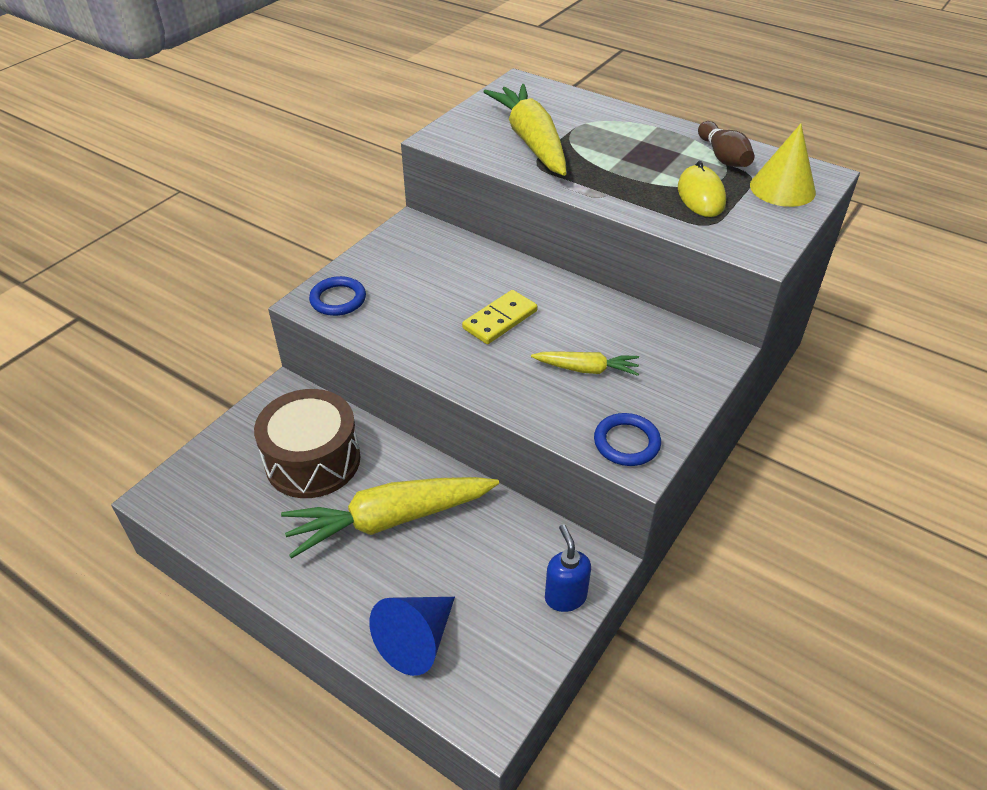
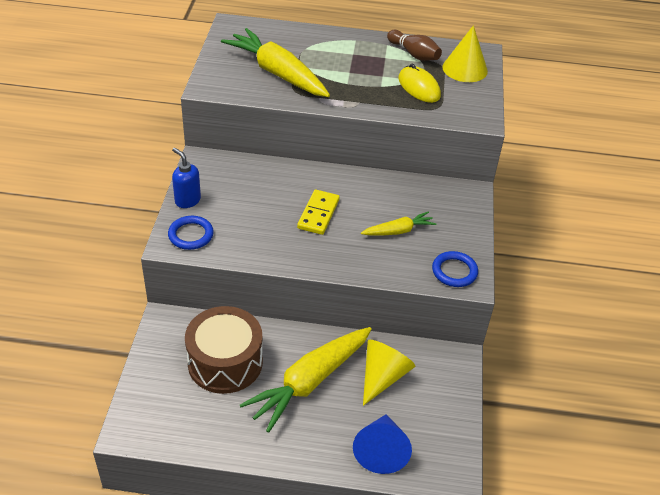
camera: 30 degrees left, 0 degrees up
blue soap dispenser [545,524,591,612] -> blue soap dispenser moved to [172,148,201,208]
none -> yellow cone [363,340,415,406]

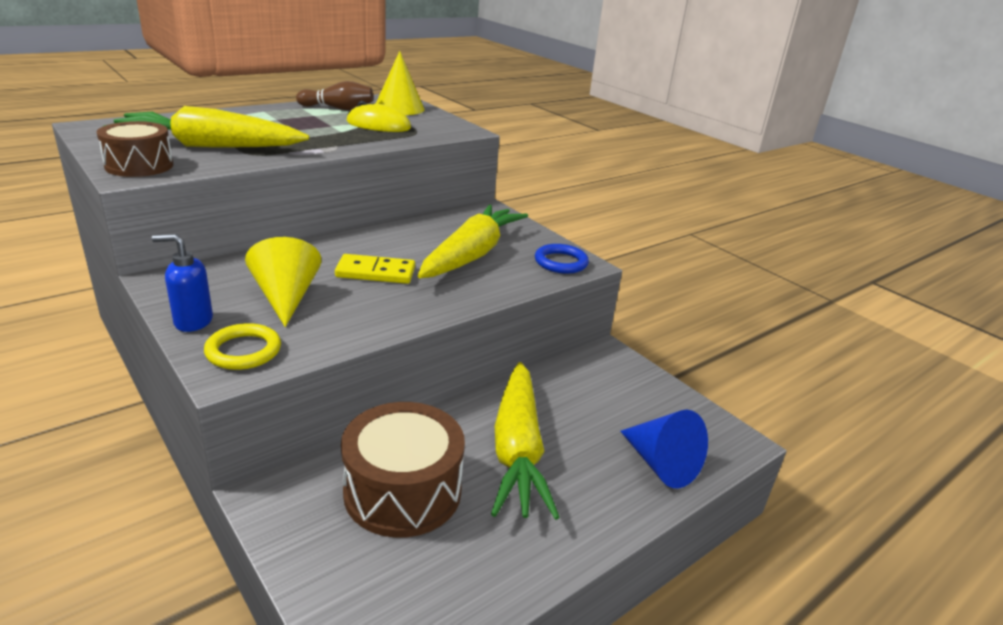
camera: 45 degrees left, 15 degrees down
blue ring [168,216,214,250] -> yellow ring [204,323,281,370]
yellow domino [297,189,340,235] -> yellow domino turned 60 degrees counterclockwise [335,254,415,284]
yellow carrot [361,211,437,236] -> yellow carrot [417,204,528,278], size x1.95
yellow cone [363,340,415,406] -> yellow cone moved to [245,237,321,327]
none -> brown drum [97,121,173,177]

